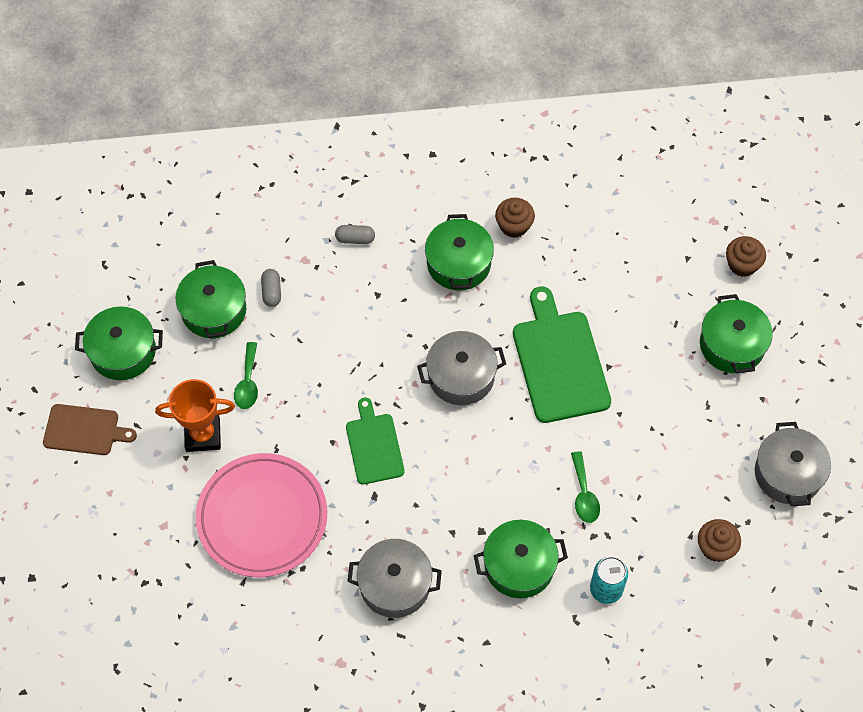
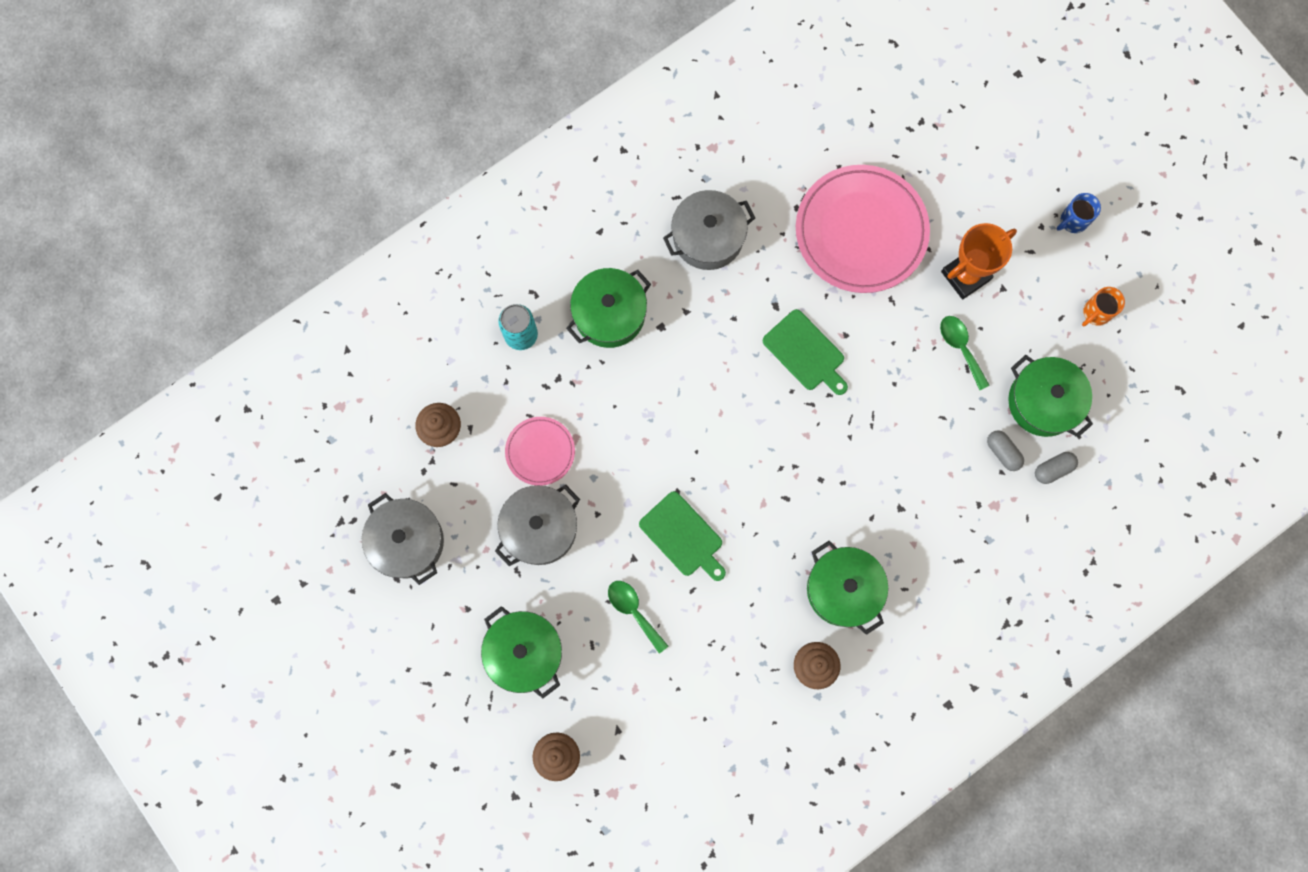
camera: 150 degrees right, 15 degrees up
brown cutting board [43,404,137,455] -> blue mug [1057,193,1101,233]
green pot [75,306,163,380] -> orange mug [1082,287,1125,326]
grey capsule [335,225,375,244] -> grey capsule moved to [1035,452,1078,484]
grey pot [417,331,506,405] -> grey pot moved to [495,485,580,566]
green cutting board [513,286,611,423] -> green cutting board [639,491,726,581], size x0.61
green spoon [571,451,600,523] -> green spoon moved to [608,581,668,653]
none -> pink plate [505,417,575,486]

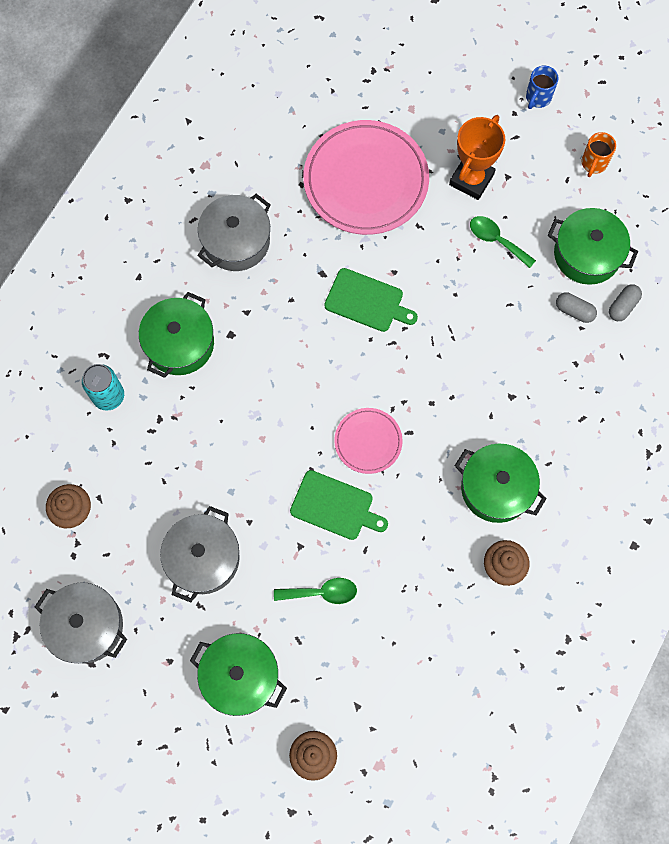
camera: 25 degrees left, 5 degrees down
pink plate [505,417,575,486] -> pink plate moved to [334,408,403,474]
green spoon [608,581,668,653] -> green spoon turned 150 degrees clockwise [274,578,357,604]

